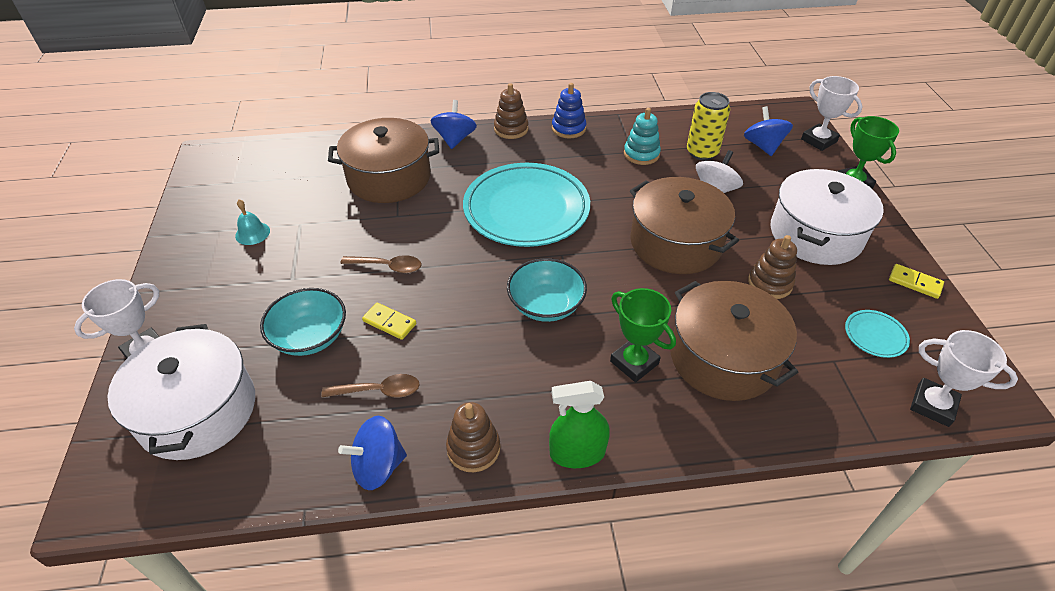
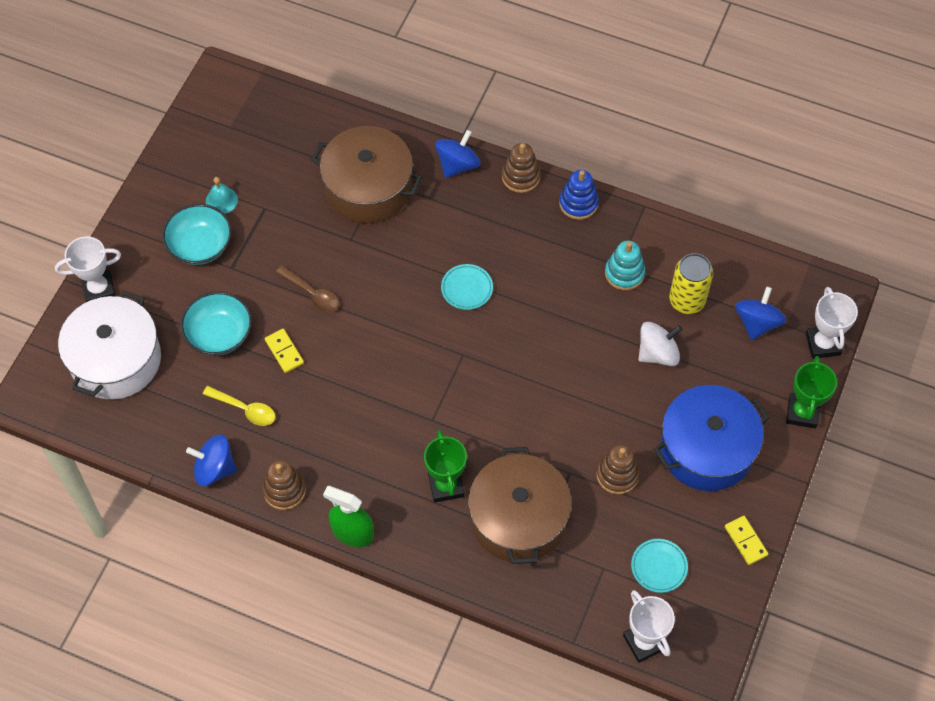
camera: 30 degrees right, 15 degrees up
brown spoon [321,374,420,398] -> yellow spoon [203,386,276,426]
turquoise plate [463,163,590,247] -> turquoise plate [441,264,493,310], size x0.40
turquoise bowl [507,258,587,322] -> turquoise bowl moved to [162,204,232,265]
brown pot [630,177,739,274] -> none
white pot [771,169,884,265] -> blue pot [653,385,770,491]

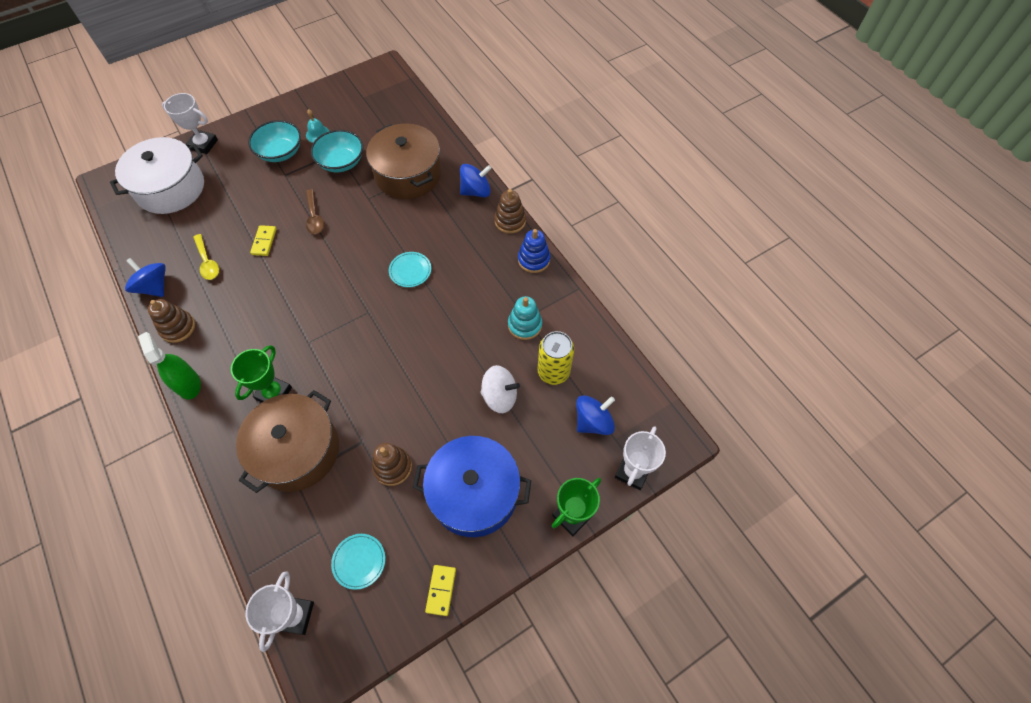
camera: 35 degrees right, 0 degrees up
turquoise bowl [180,292,252,356] -> turquoise bowl moved to [310,130,363,172]

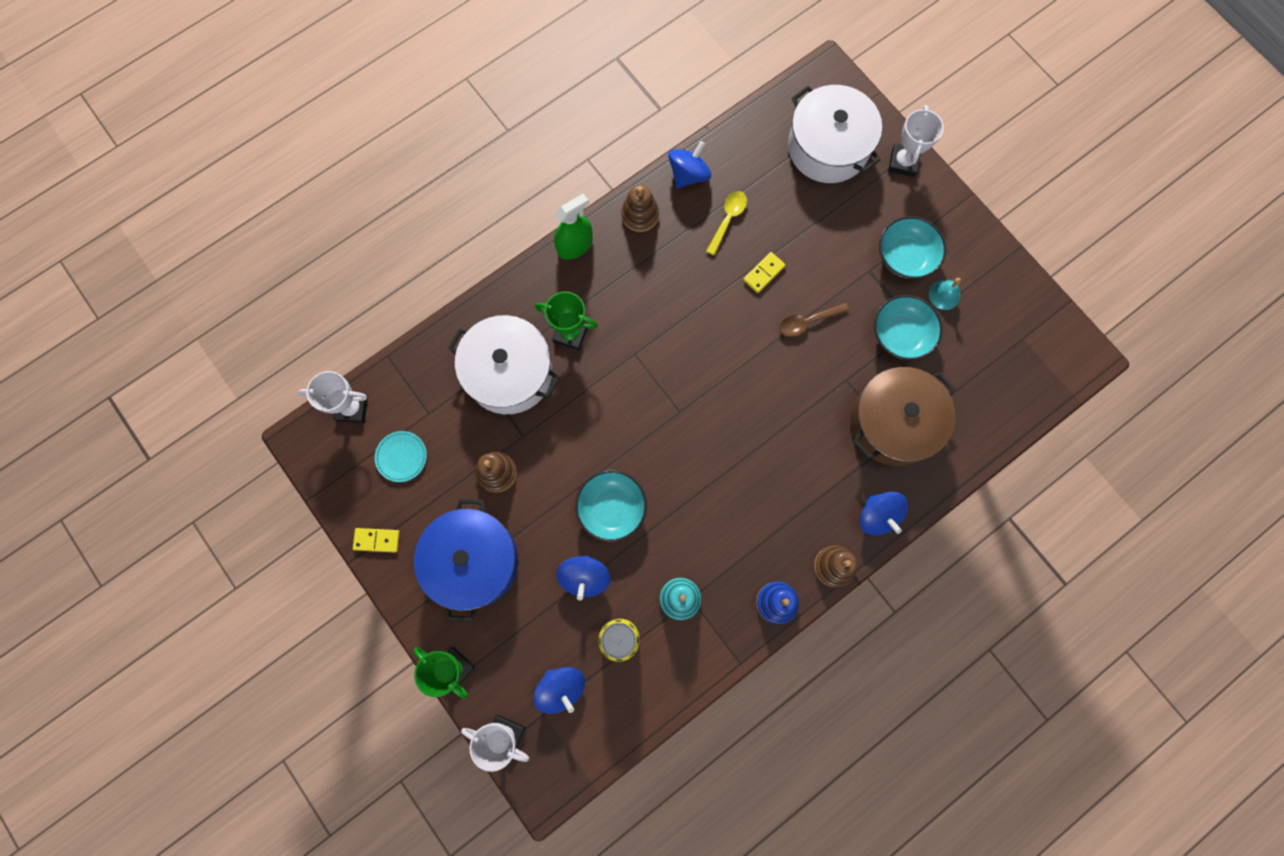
camera: 85 degrees right, 15 degrees up
yellow spoon [193,234,219,280] -> yellow spoon turned 150 degrees clockwise [706,191,747,256]
brown pot [236,390,339,493] -> white pot [448,315,560,414]
yellow domino [250,225,276,256] -> yellow domino turned 45 degrees counterclockwise [743,252,785,293]
turquoise plate [389,252,431,287] -> none
white spinning top [480,365,520,413] -> blue spinning top [556,555,611,600]
none -> turquoise bowl [575,470,647,542]

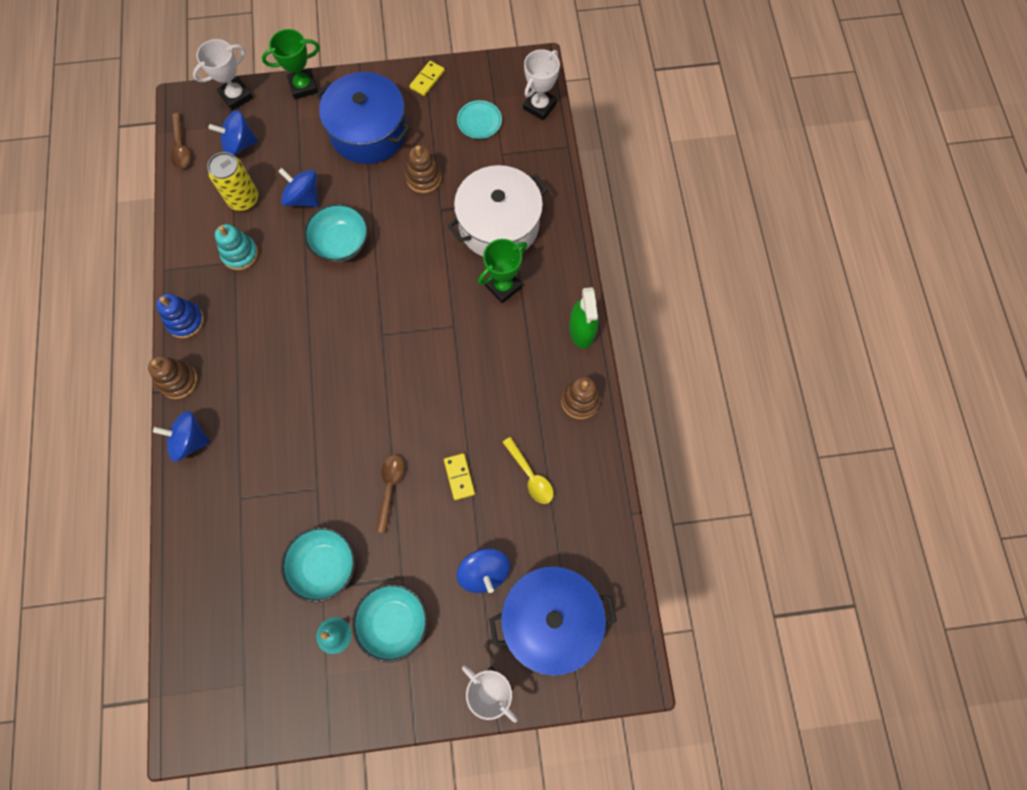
camera: 120 degrees right, 5 degrees down
blue spinning top [668,141,711,188] -> blue spinning top moved to [457,548,510,593]
white pot [788,85,882,183] -> blue pot [489,566,617,676]
brown pot [850,367,956,466] -> none
none -> brown spoon [171,113,191,169]

